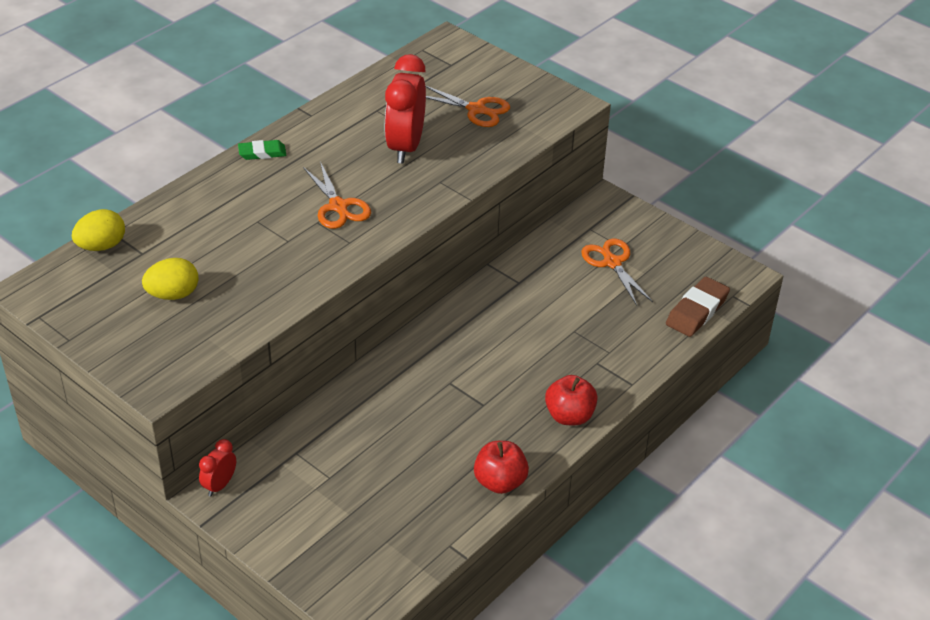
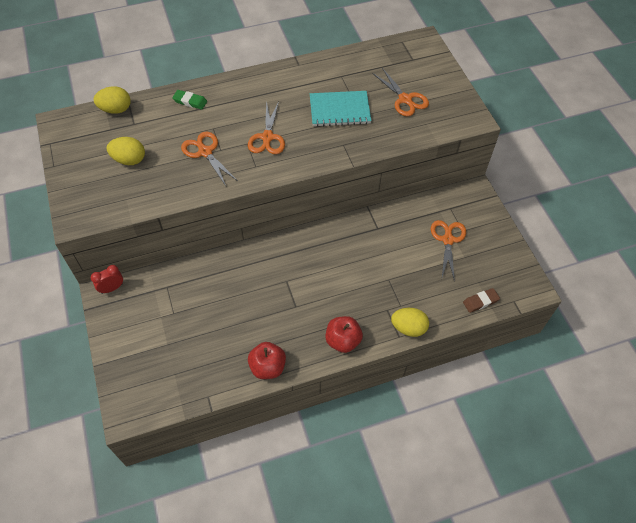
camera: 30 degrees right, 15 degrees up
green eraser [238,140,286,160] -> green eraser moved to [172,90,207,110]
red clock [385,54,426,164] -> turquoise notebook [310,91,372,127]
brown eraser [666,277,730,337] -> brown eraser [463,288,500,313], size x0.62
none -> orange scissors [181,132,238,186]
none -> yellow egg [391,308,429,337]

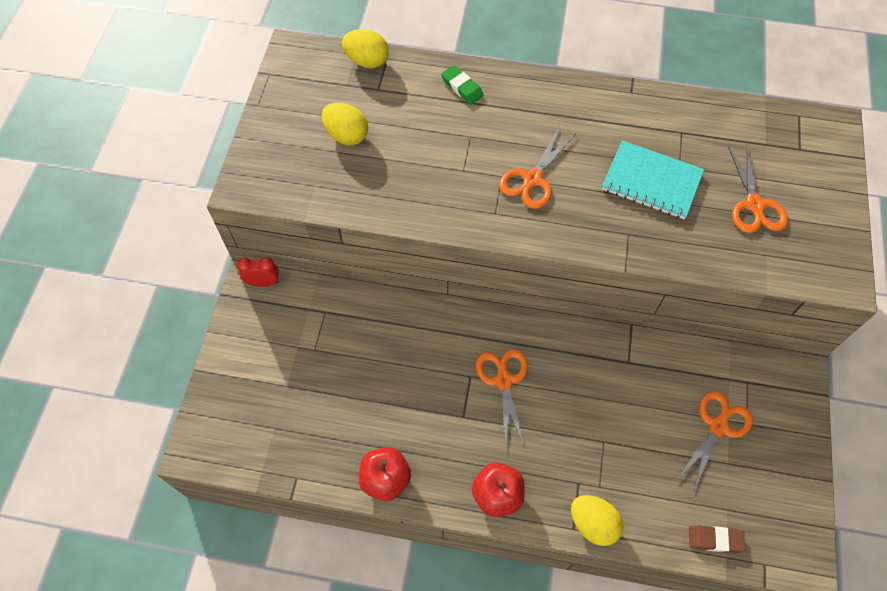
camera: 30 degrees right, 5 degrees up
orange scissors [181,132,238,186] -> orange scissors moved to [476,349,528,448]

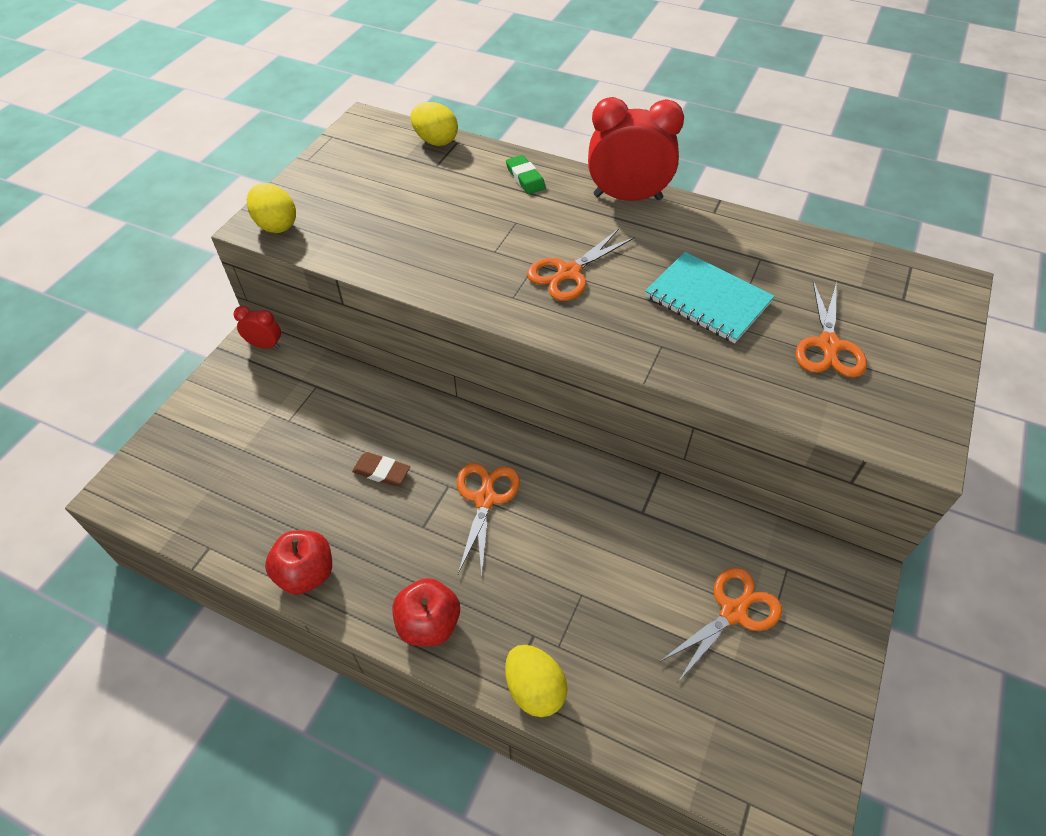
camera: 15 degrees right, 10 degrees down
yellow egg [322,103,368,146] -> yellow egg moved to [247,183,296,233]
brown eraser [689,525,745,553] -> brown eraser moved to [352,452,410,486]
none -> red clock [588,97,684,201]

